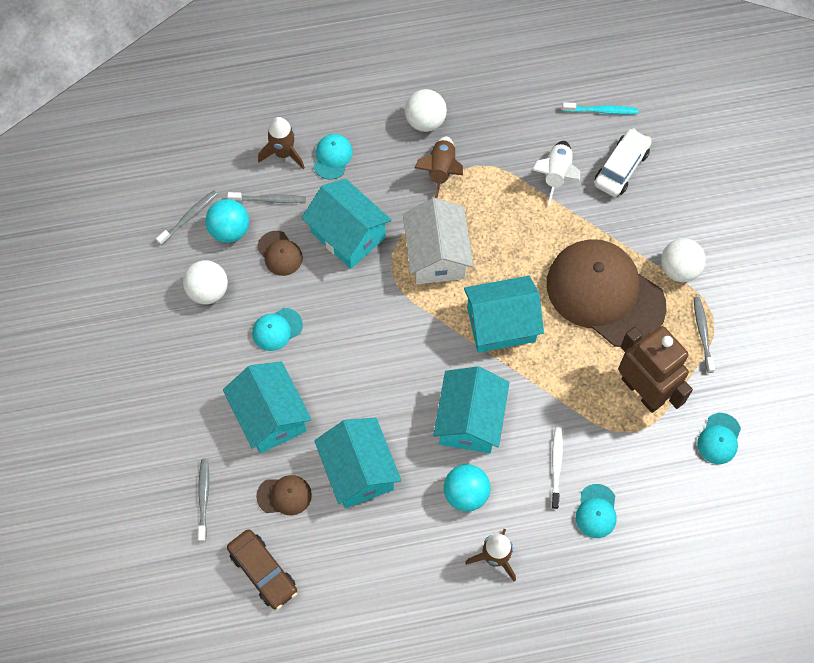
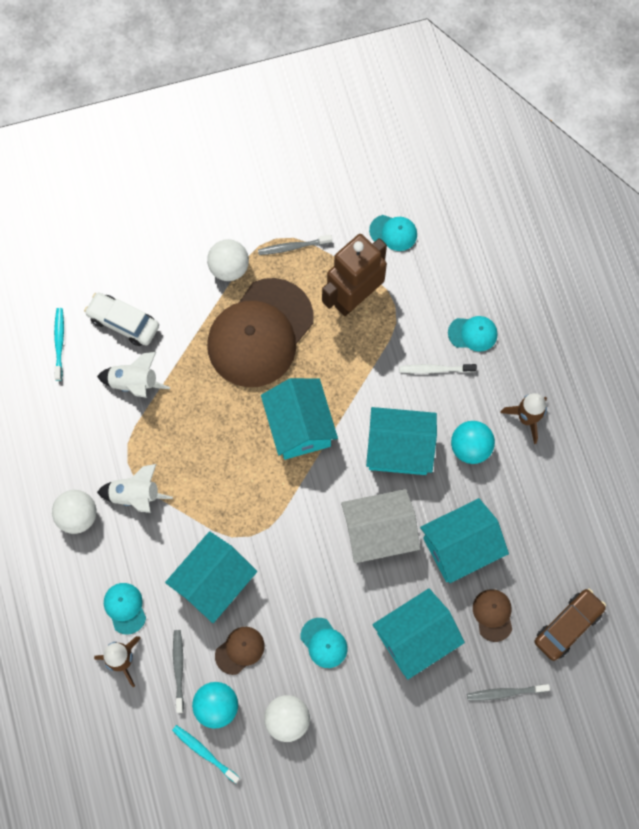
camera: 95 degrees left, 5 degrees up
grey toothbrush [156,190,218,245] -> turquoise toothbrush [172,725,240,783]
turquoise cap [314,134,353,180] -> turquoise cap turned 60 degrees clockwise [104,583,146,634]
white house [403,198,473,284] -> white house moved to [341,489,420,563]
brown rocket [415,136,463,198] -> white rocket [97,464,173,513]

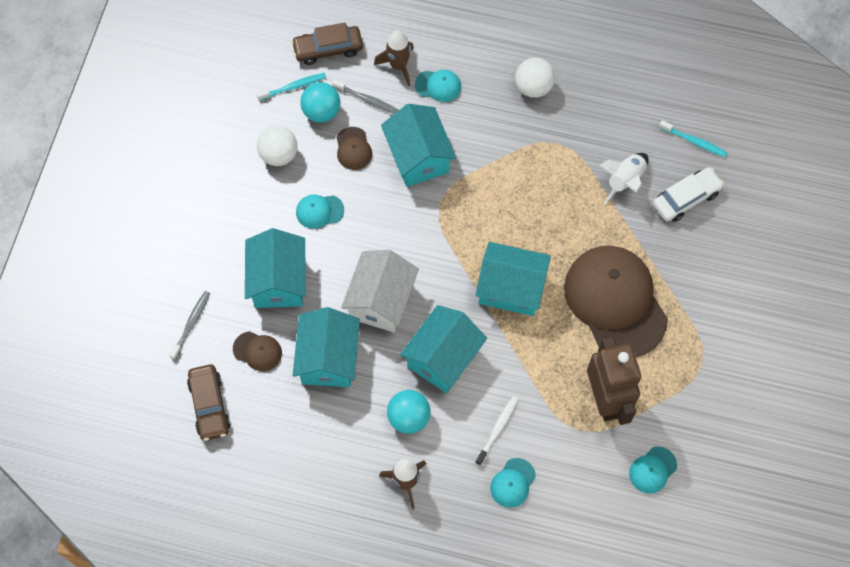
camera: 120 degrees right, 5 degrees down
white rocket [97,464,173,513] -> none
white ball [207,239,249,281] -> none
grey toothbrush [258,235,332,255] -> none
none -> brown car [291,23,363,65]

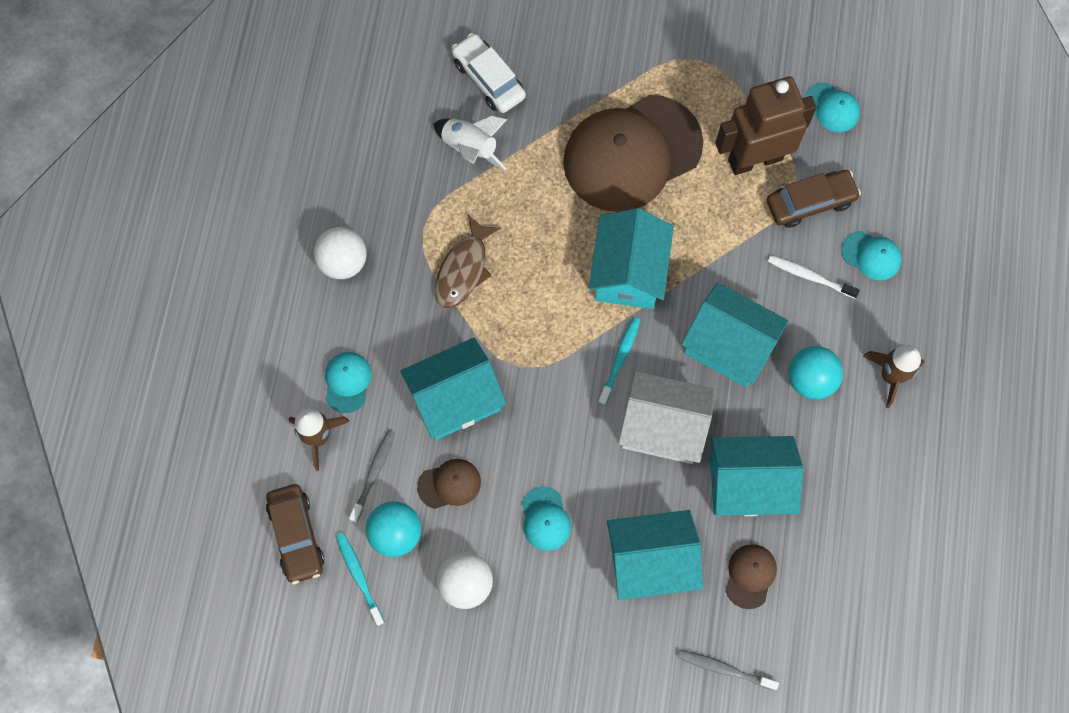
camera: 95 degrees left, 5 degrees up
brown car [187,365,230,441] -> brown car moved to [767,170,861,228]
turquoise toothbrush [659,120,727,157] -> turquoise toothbrush moved to [598,317,640,405]
none -> brown fish [435,215,501,308]

